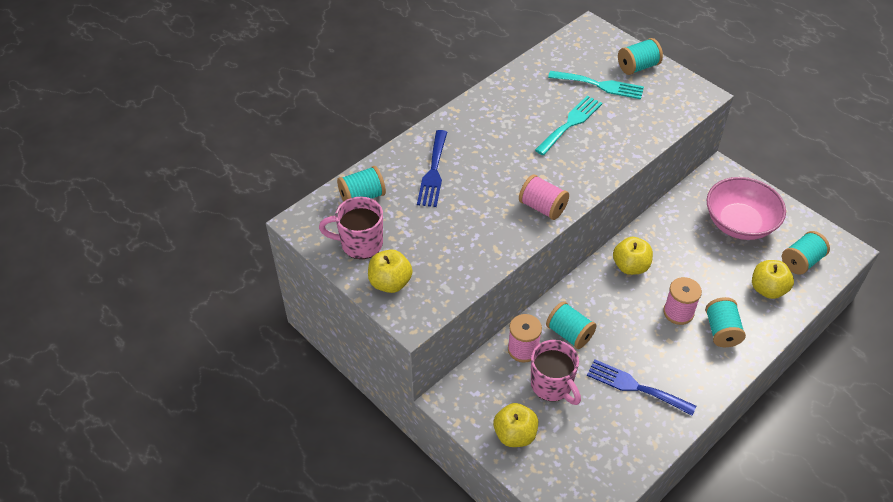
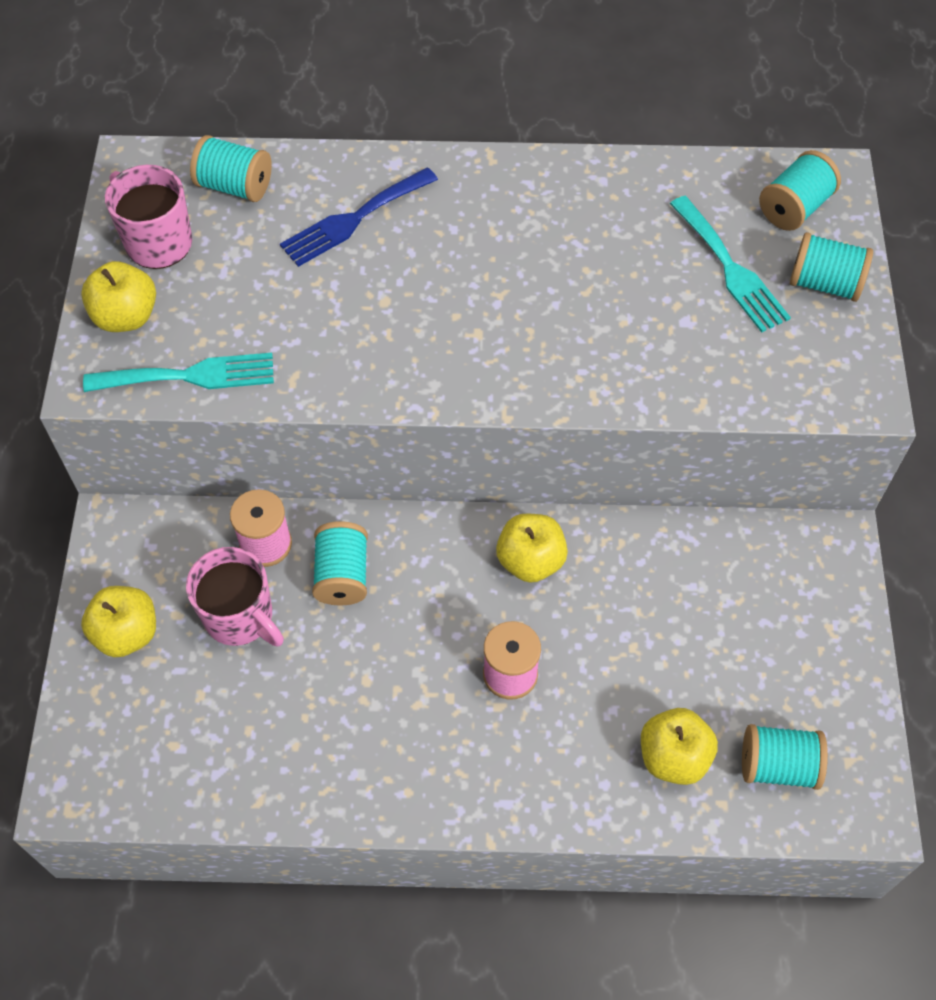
camera: 45 degrees right, 10 degrees up
pink spool [519,174,569,220] -> none
pink mug [531,340,581,405] -> pink mug turned 60 degrees counterclockwise [186,547,284,647]
turquoise fork [535,95,602,155] -> turquoise fork moved to [83,353,274,392]
blue fork [587,359,696,416] -> none
turquoise spool [705,297,746,347] -> turquoise spool moved to [759,150,841,231]
pink bowl [707,177,786,240] -> none

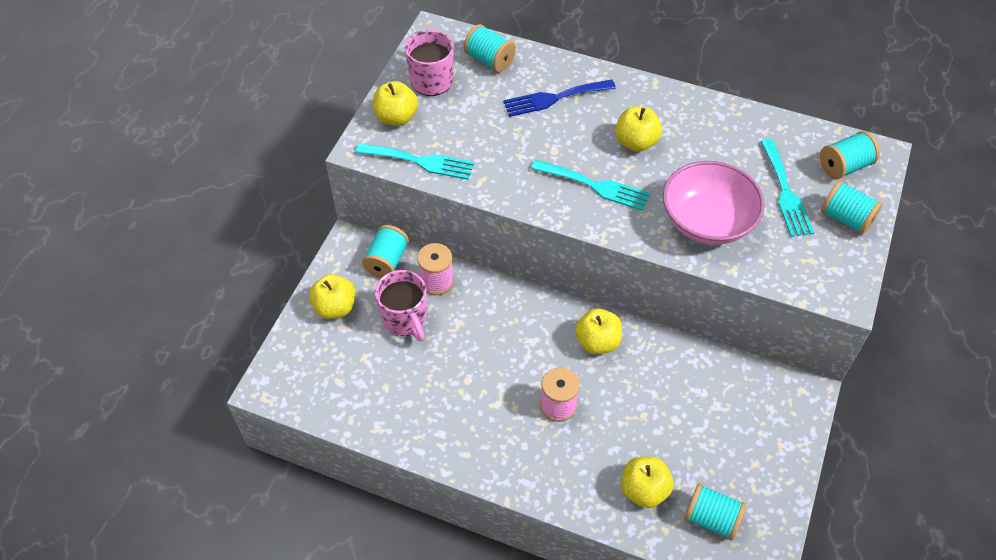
camera: 20 degrees right, 5 degrees down
turquoise spool [312,521,368,605] -> turquoise spool moved to [362,225,409,278]
none -> turquoise fork [531,160,650,211]
none -> yellow apple [616,106,662,152]
none -> pink bowl [663,161,765,245]

